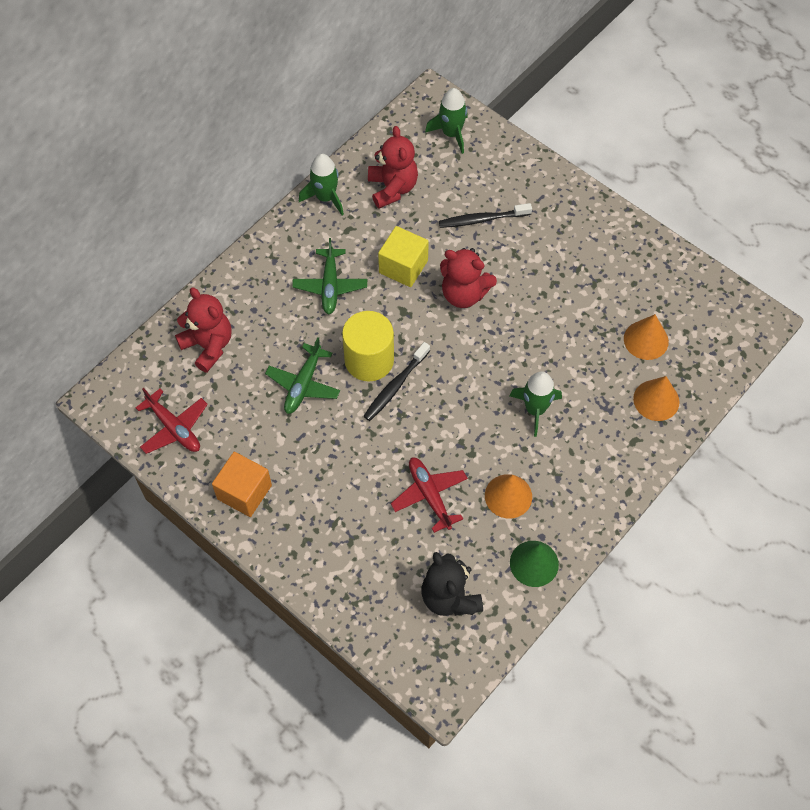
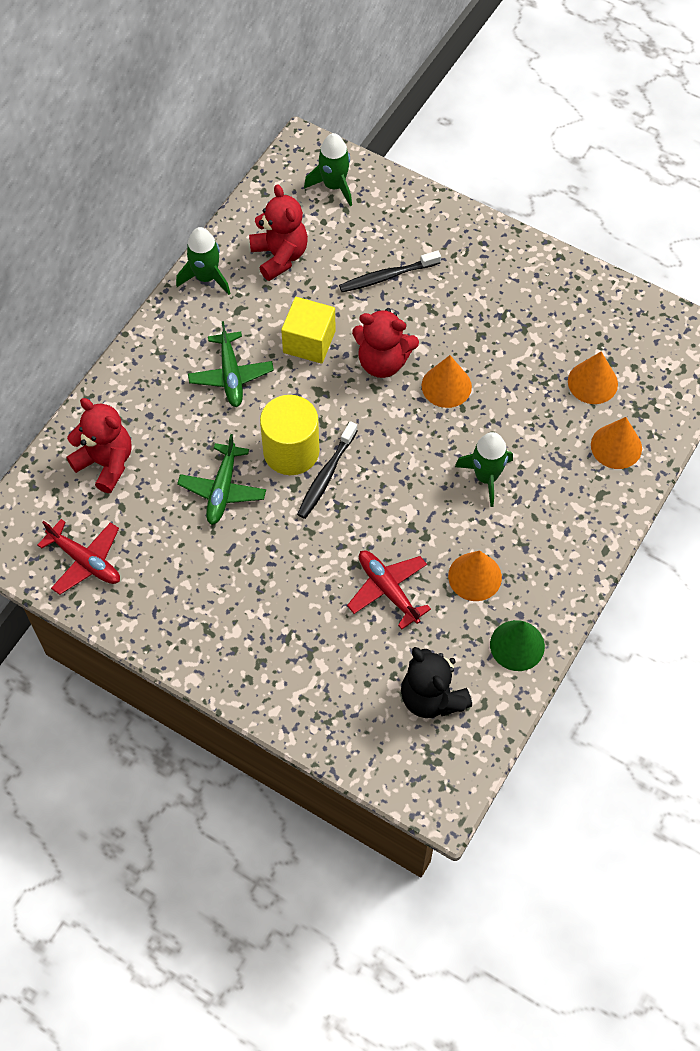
camera: 10 degrees left, 0 degrees up
orange cube [212,452,272,517] -> none
none -> orange cone [422,355,472,408]

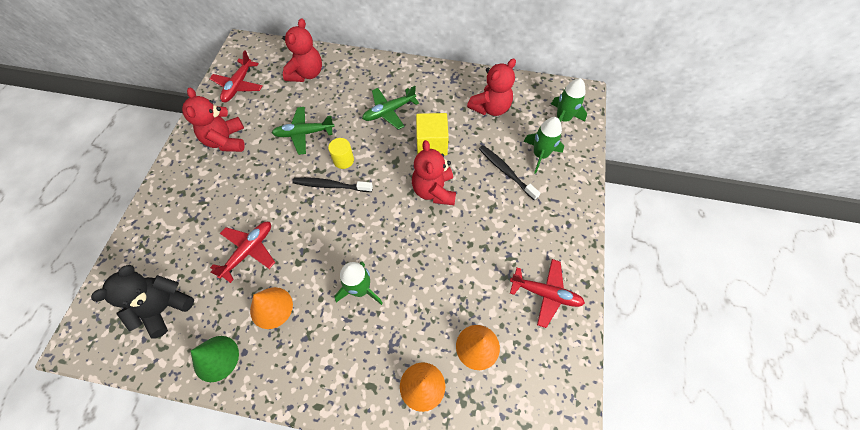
camera: 70 degrees right, 0 degrees up
green rocket [176,227,230,295] -> green rocket moved to [523,117,564,174]
yellow cylinder [260,395,319,475] -> yellow cylinder [328,138,354,169], size x0.54
orange cone [422,355,472,408] -> none
none -> red teddy bear [182,88,245,152]
none -> red plane [510,259,585,328]

